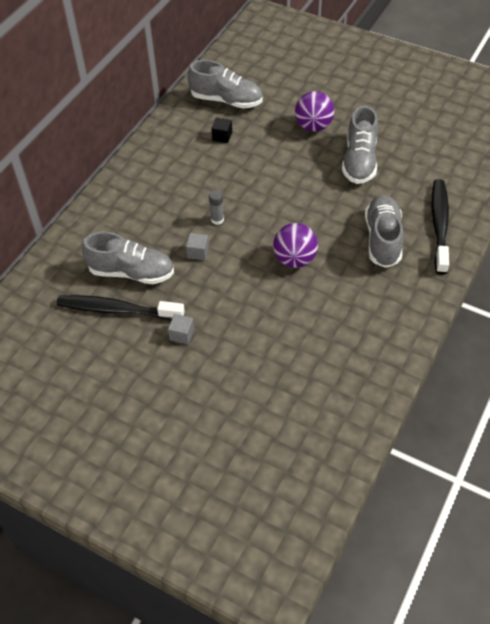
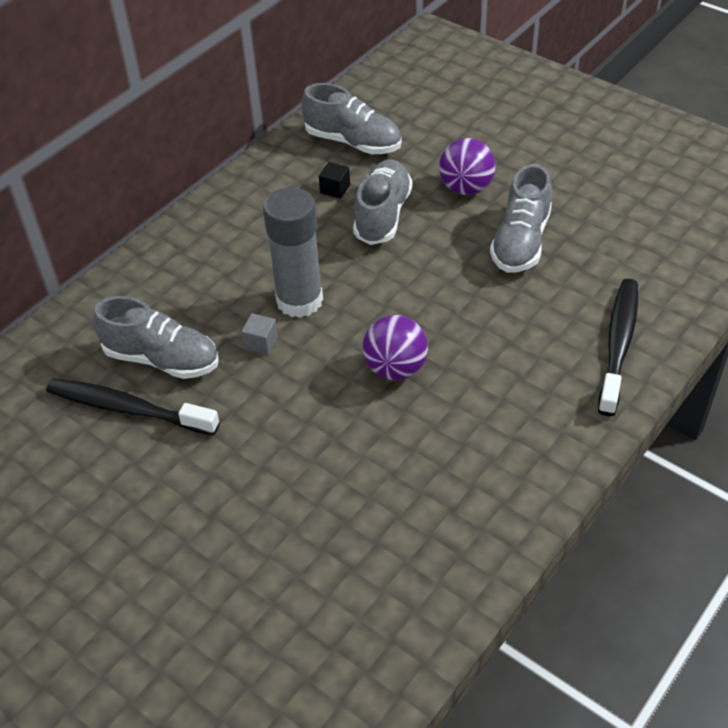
camera: 10 degrees right, 5 degrees down
grey cube [168,314,194,344] -> none
grey glue stick [209,190,224,225] -> grey glue stick [263,188,323,318], size x2.48
grey shoe [365,195,404,268] -> grey shoe moved to [353,159,413,245]

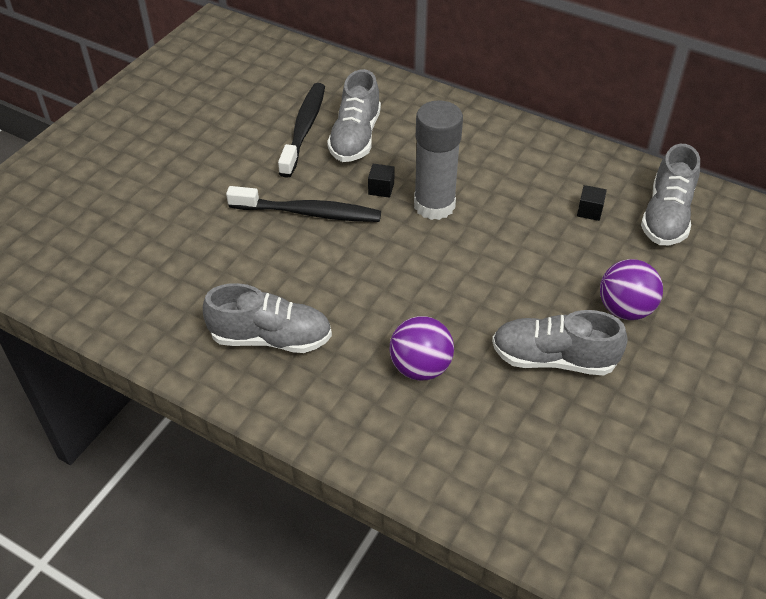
camera: 80 degrees right, 0 degrees up
grey cube [241,313,278,355] -> black cube [368,164,395,198]
grey shoe [353,159,413,245] -> grey shoe moved to [203,283,332,353]
purple ball [362,315,428,381] -> purple ball moved to [389,316,454,380]
black toothbrush [598,279,638,416] -> black toothbrush moved to [226,186,381,222]

